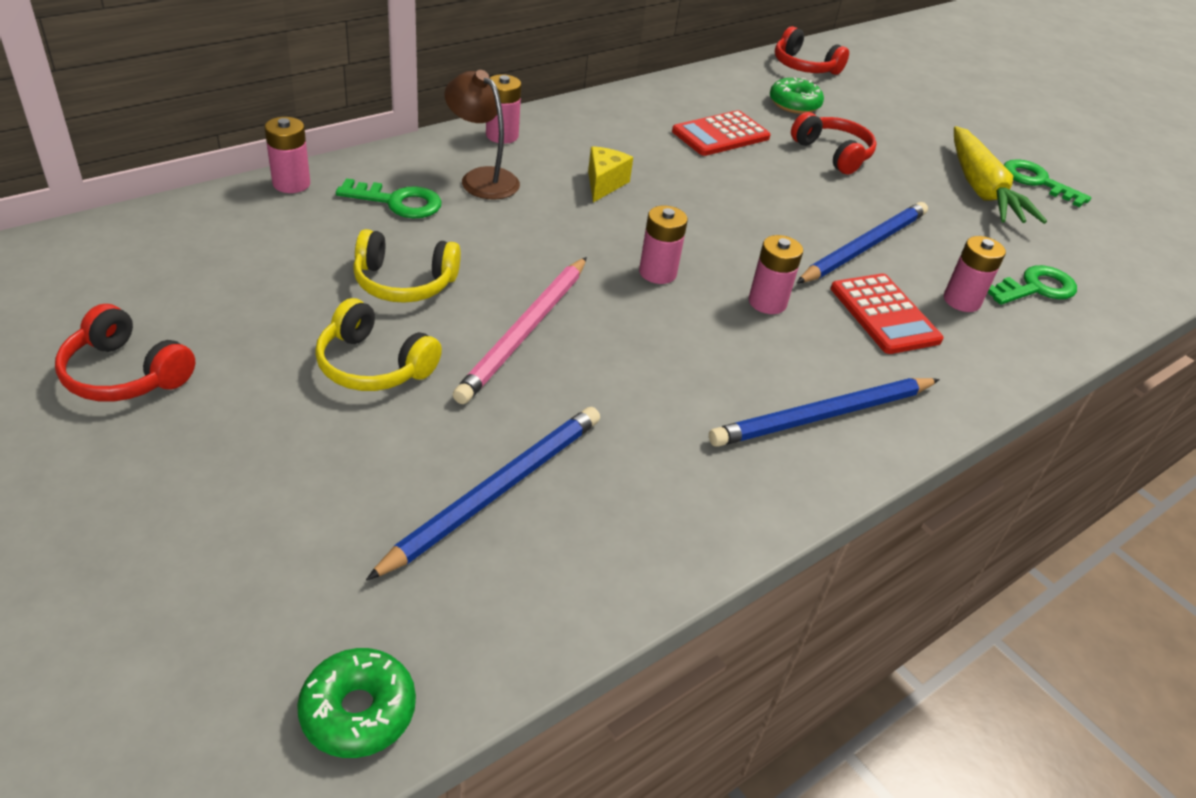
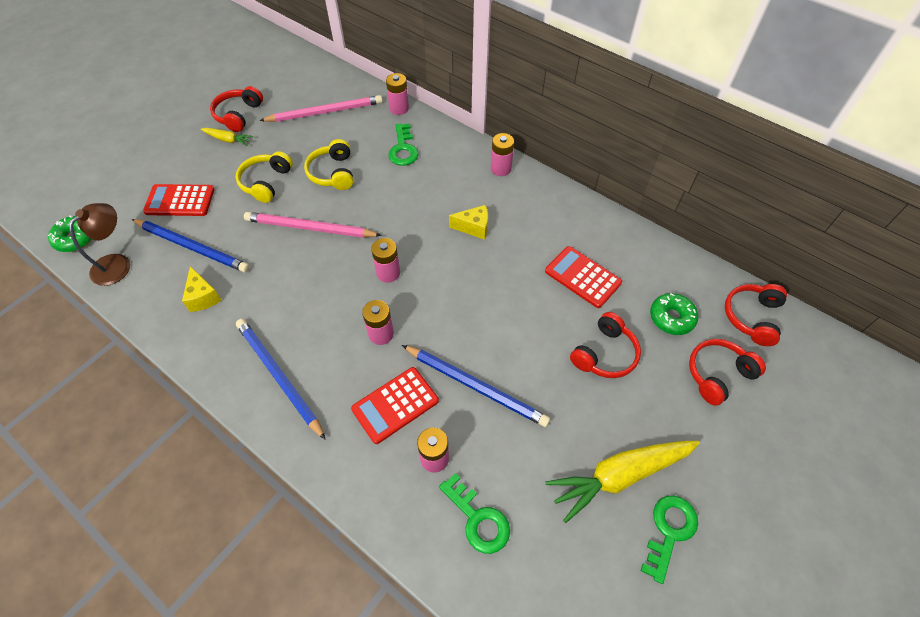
camera: 80 degrees right, 15 degrees up
brown lamp [444,70,520,199] -> brown lamp moved to [69,203,130,286]
none -> red calculator [143,184,215,216]
none -> yellow cheese [182,266,222,312]
none -> yellow carrot [201,128,253,146]
none -> pink pencil [259,95,383,122]
none -> red headphones [689,339,766,406]

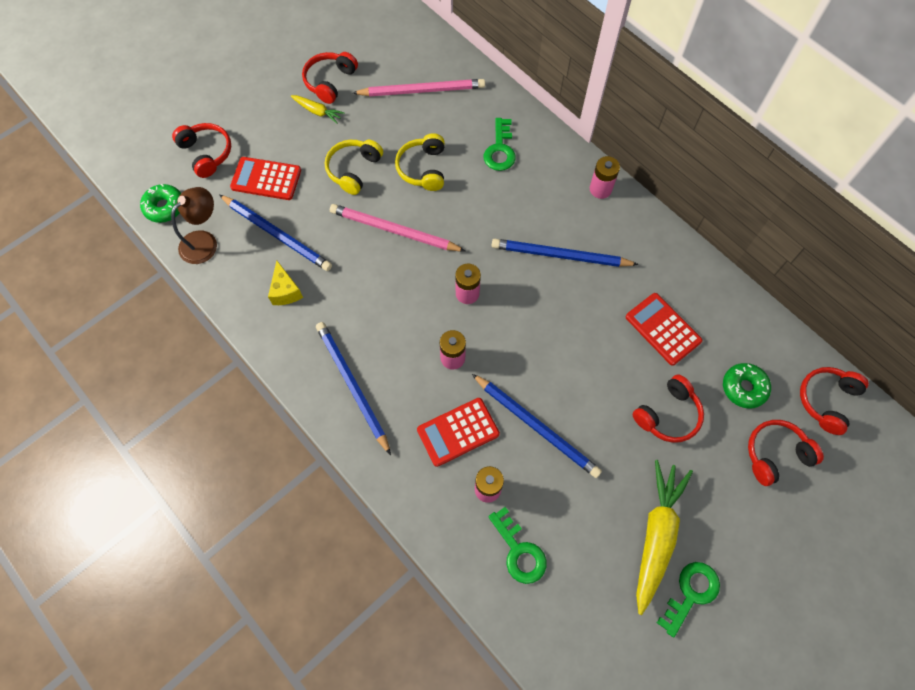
camera: 10 degrees right, 10 degrees up
pink battery [386,73,409,115] -> none
yellow cheese [449,205,488,240] -> blue pencil [492,239,639,267]
yellow carrot [546,441,700,523] -> yellow carrot turned 120 degrees clockwise [636,460,693,615]
none -> red headphones [172,123,231,178]

